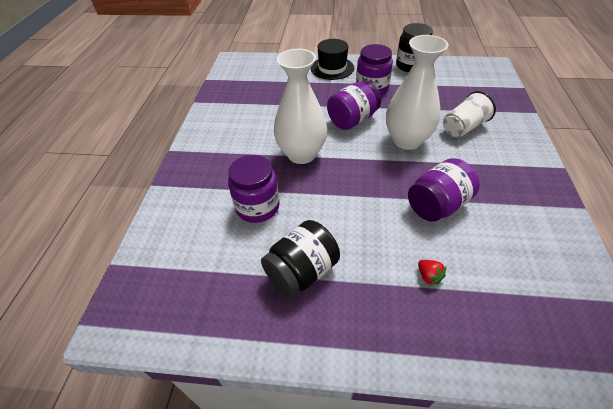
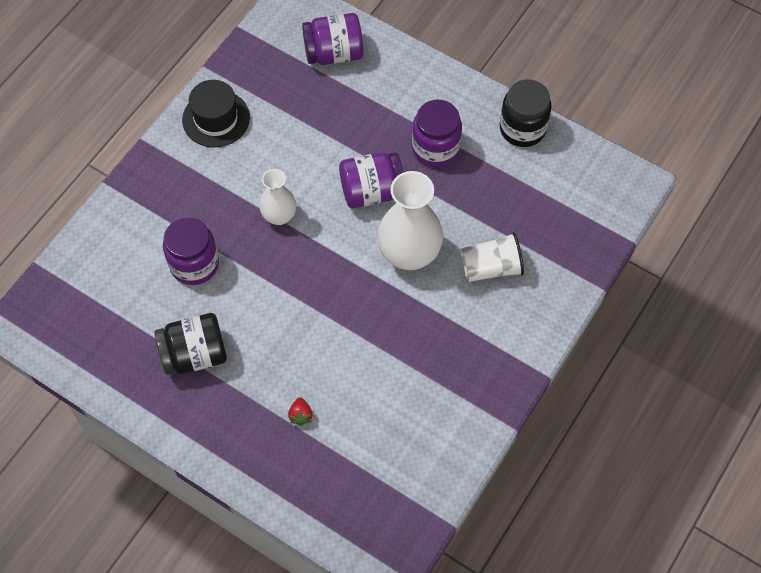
camera: 25 degrees right, 15 degrees up
white vase [274,49,327,164] -> white vase [259,169,296,225], size x0.58
black hat [311,39,354,80] -> black hat moved to [182,80,250,148]
purple jar [408,158,480,222] -> purple jar moved to [302,13,363,65]

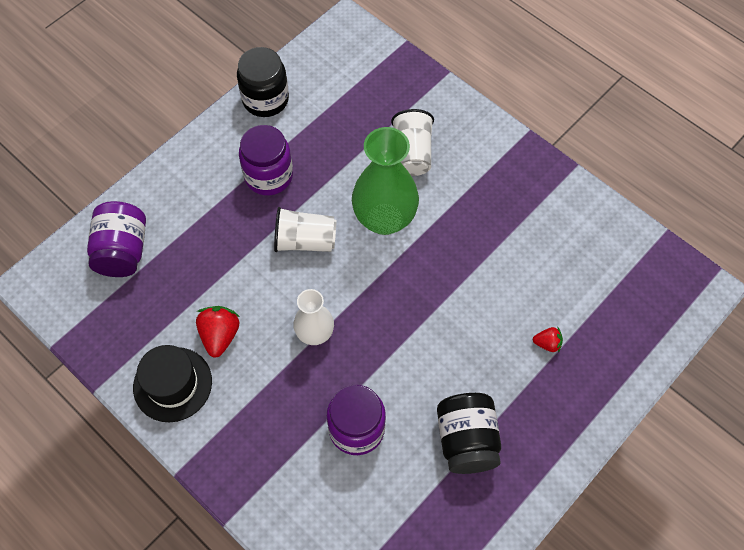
camera: 80 degrees left, 0 degrees up
purple jar [339,152,404,208] -> white cup [274,207,337,252]
white vase [377,171,443,270] -> green vase [352,127,419,235]
none -> red strawberry [196,306,240,358]

